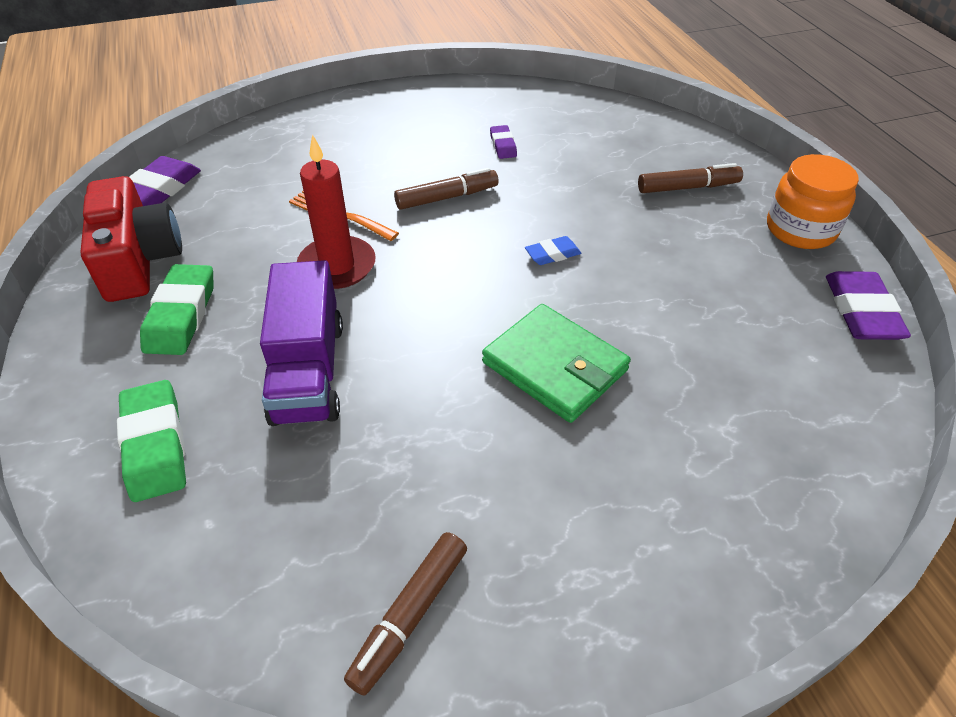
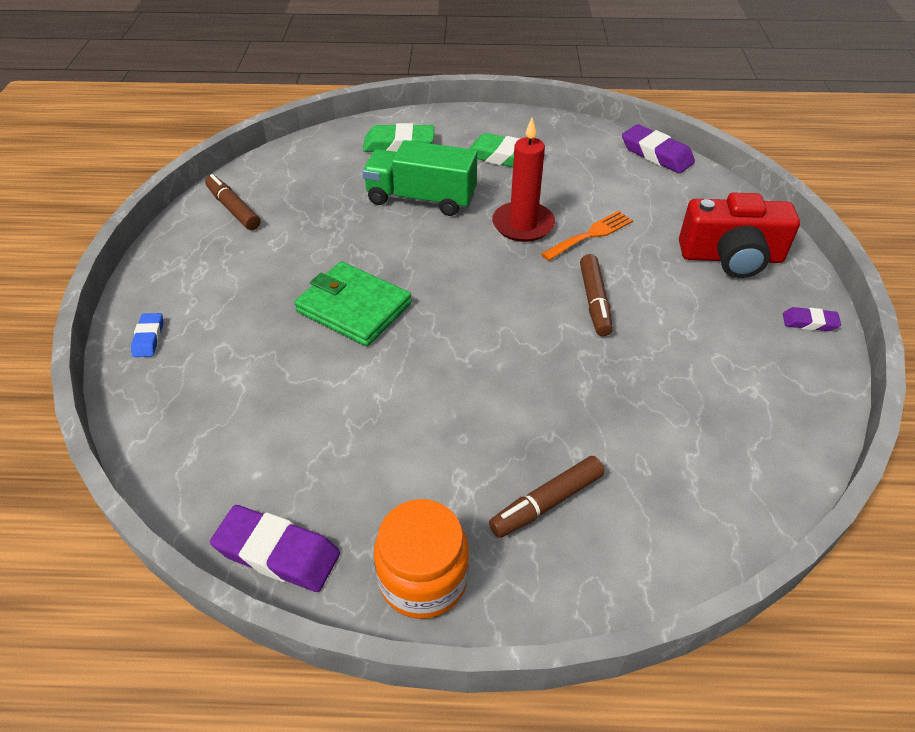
camera: 110 degrees right, 0 degrees up
red camera [80,176,182,302] -> red camera moved to [679,193,800,278]
purple truck [260,260,343,426] -> green truck [362,140,477,216]
green wallet [482,304,631,423] -> green wallet turned 60 degrees clockwise [294,262,412,346]
purple eraser [490,125,517,159] -> purple eraser moved to [783,307,841,331]
blue eraser [525,236,581,265] -> blue eraser moved to [131,313,163,357]
brown marker [638,163,743,193] -> brown marker turned 45 degrees clockwise [489,456,605,538]

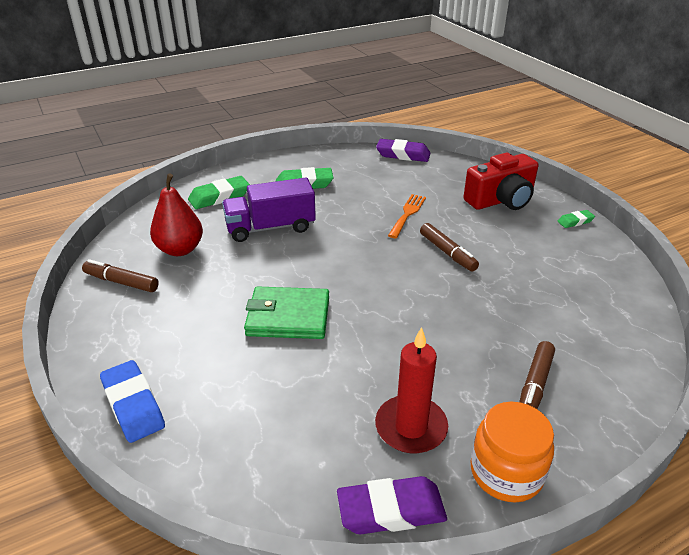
camera: 30 degrees left, 10 degrees down
blue eraser [131,313,163,357] -> blue eraser [100,360,165,443], size x1.81
green truck [362,140,477,216] -> purple truck [222,178,316,242]
red candle [492,118,555,242] -> red candle moved to [375,327,448,453]
purple eraser [783,307,841,331] -> green eraser [557,210,595,228]
none -> red pear [150,174,203,256]

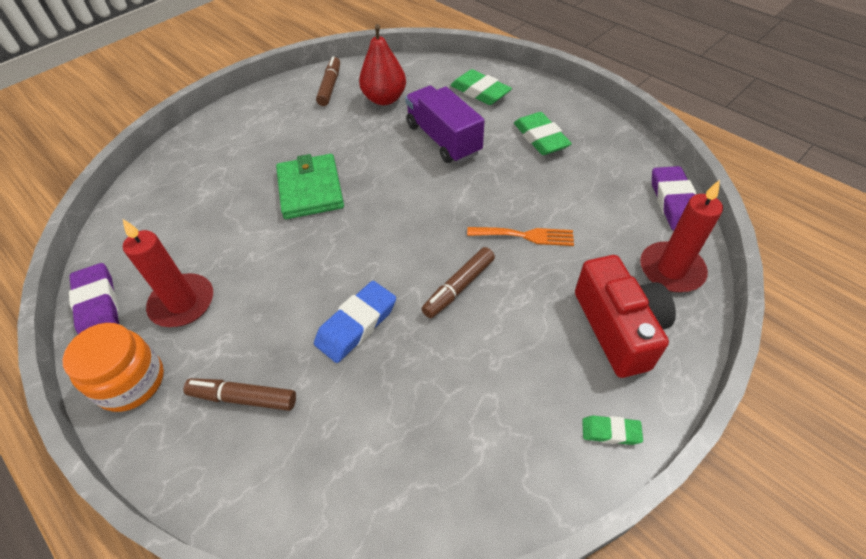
camera: 75 degrees right, 15 degrees up
blue eraser [100,360,165,443] -> blue eraser moved to [314,281,396,363]
red camera [464,153,538,210] -> red camera turned 150 degrees counterclockwise [575,255,676,378]
green eraser [557,210,595,228] -> green eraser turned 45 degrees counterclockwise [582,416,643,445]
none -> red candle [640,180,723,292]

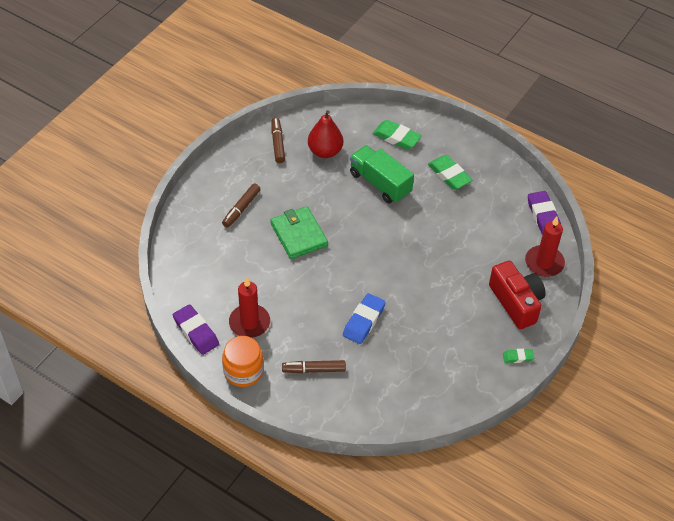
camera: 15 degrees left, 0 degrees up
purple truck [405,86,485,163] -> green truck [350,145,414,203]
brown marker [422,247,495,318] -> brown marker moved to [222,183,260,228]
orange fork [467,227,574,246] -> none

